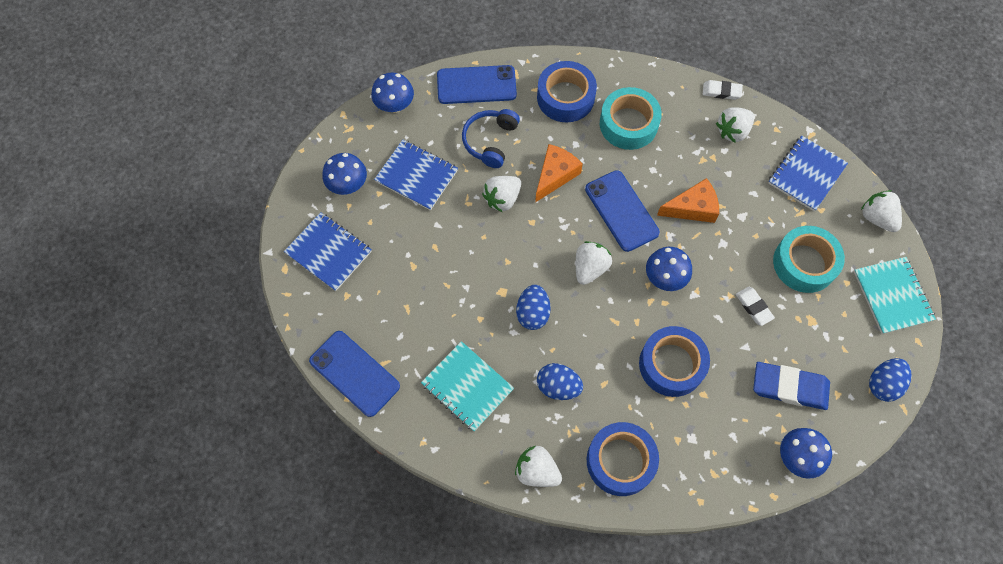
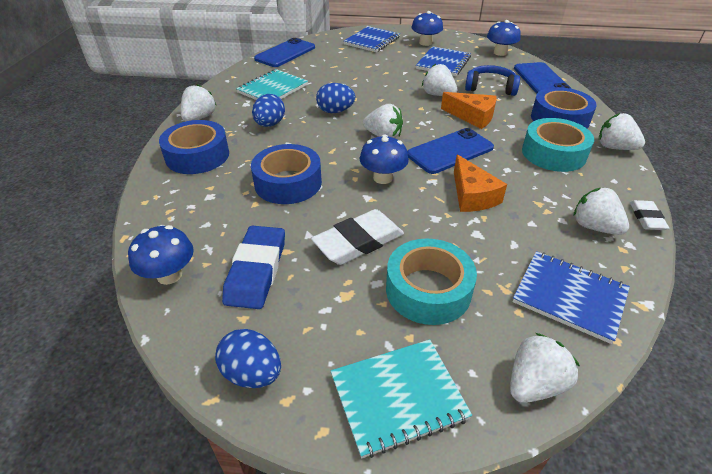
camera: 85 degrees right, 25 degrees down
white eraser [736,287,775,326] -> white eraser [311,209,404,265], size x1.78
none -> white strawberry [599,113,645,150]

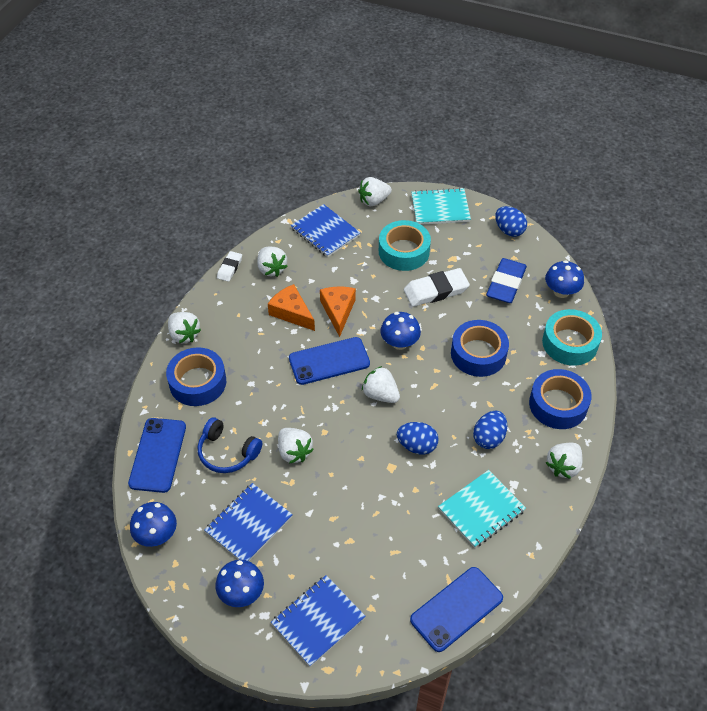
camera: 165 degrees left, 10 degrees up
orange cheese [441,92,497,129] -> orange cheese moved to [268,284,315,331]
turquoise tape [522,118,594,172] -> turquoise tape moved to [542,309,602,366]

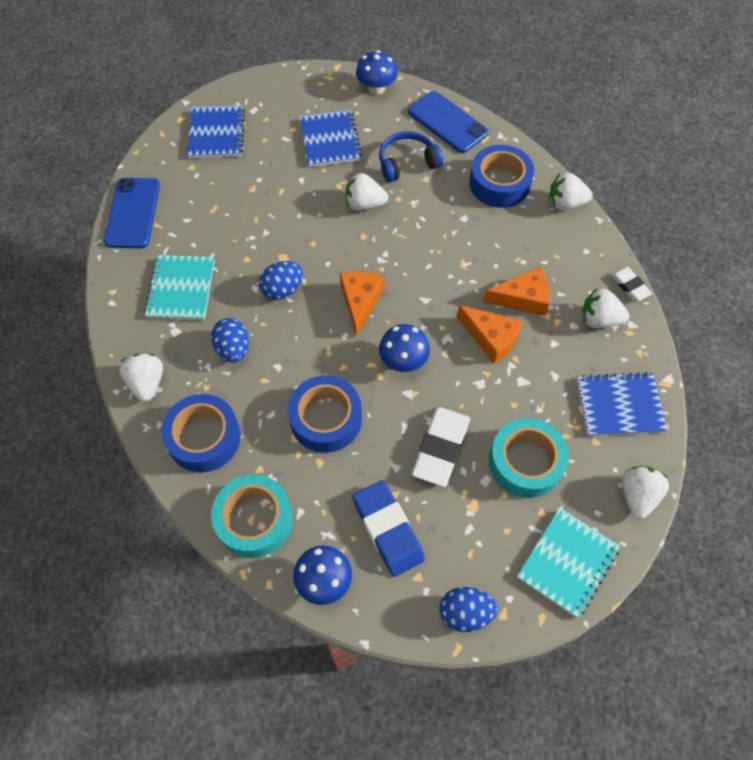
camera: 130 degrees right, 10 degrees up
blue mushroom [216,560,264,607] -> none
blue phone [289,337,370,385] -> none
white strawberry [362,366,400,403] -> orange cheese [340,271,384,337]

